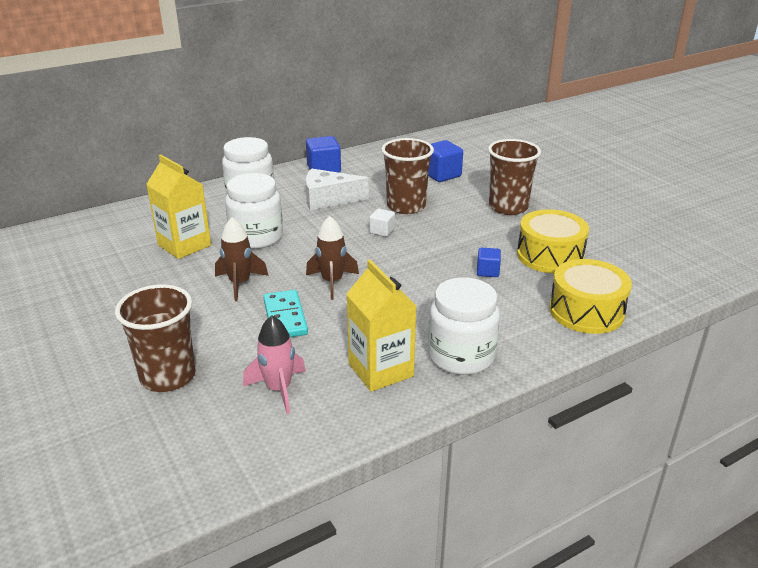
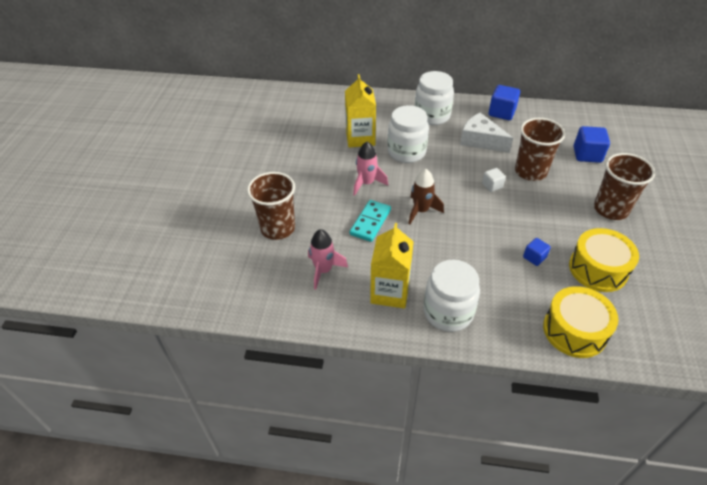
camera: 40 degrees right, 15 degrees up
brown rocket [215,217,268,301] -> pink rocket [353,142,388,196]

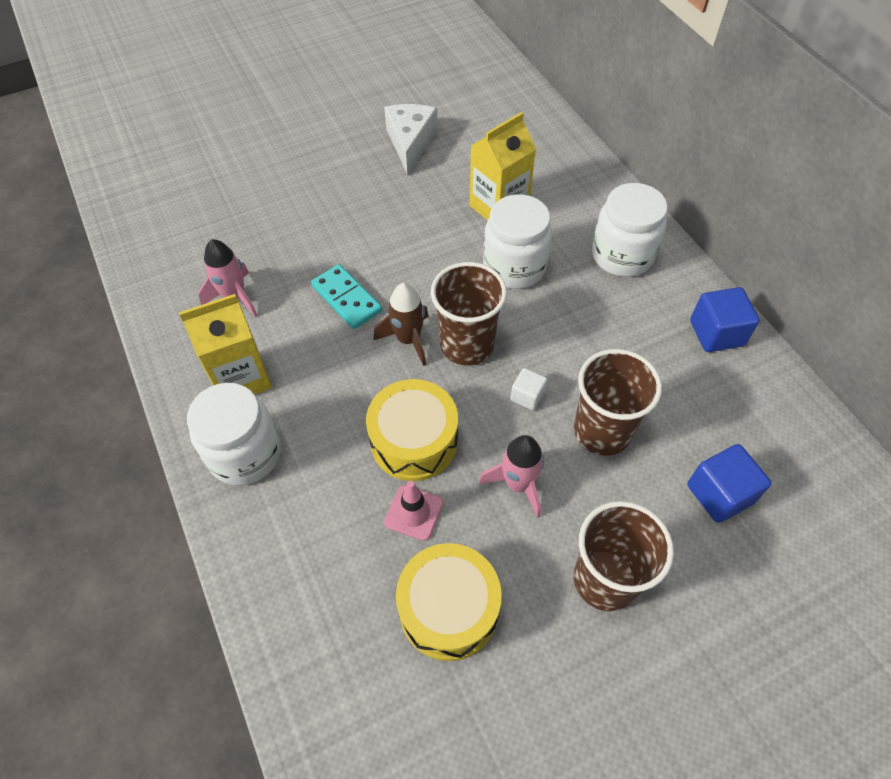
camera: 55 degrees right, 10 degrees up
brown cup [247,172,295,240] -> brown cup moved to [431,262,507,365]
turquoise domino [350,200,391,242] -> turquoise domino turned 60 degrees clockwise [311,264,382,329]
pink rocket [353,142,388,196] -> pink rocket moved to [479,435,544,518]
white cheese [460,113,513,153] -> white cheese moved to [384,104,438,175]
blue cube [523,238,551,266] -> pink traffic cone [384,481,443,541]
yellow drum [543,286,618,358] -> yellow drum moved to [366,379,458,481]

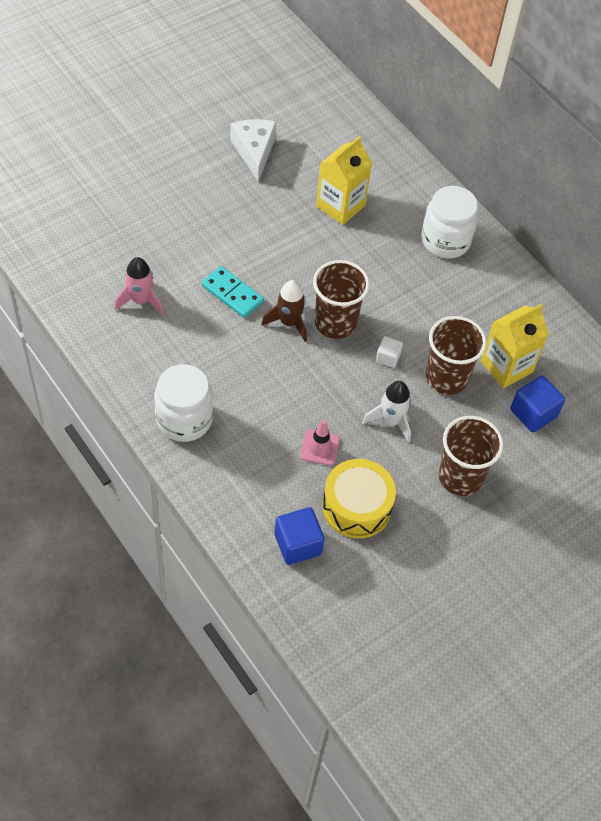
camera: 15 degrees left, 0 degrees up
yellow carton [179,294,272,394] -> yellow carton moved to [481,304,549,388]
yellow drum [366,379,458,481] -> none
pink rocket [479,435,544,518] -> white rocket [362,381,411,442]
white jar [483,194,552,289] -> none
blue cube [690,287,760,352] -> blue cube moved to [275,507,325,565]

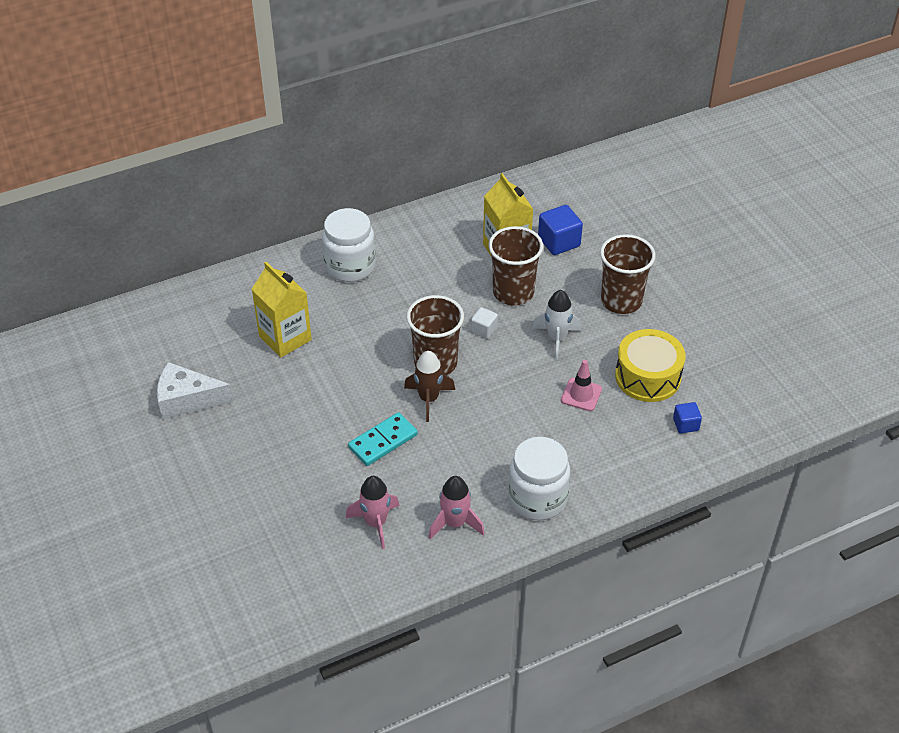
camera: 75 degrees left, 10 degrees down
blue cube [275,507,325,565] -> blue cube [673,402,702,433], size x0.59
none -> pink rocket [429,476,485,539]

